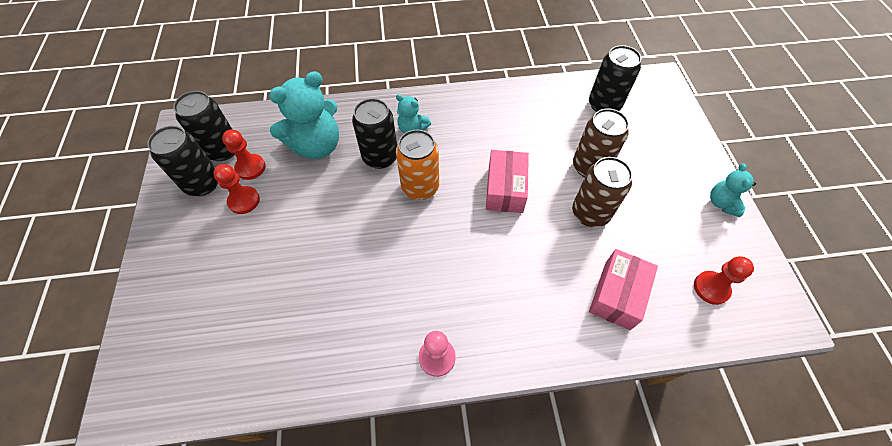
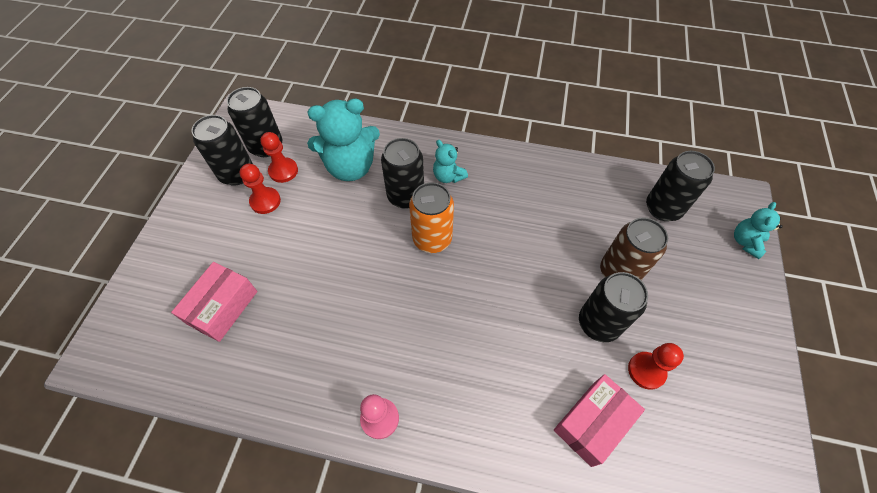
camera: 20 degrees right, 0 degrees up
pink box [486,150,529,213] -> pink box moved to [171,262,257,342]
brown can [572,157,633,227] -> black can [579,272,648,342]
red pawn [694,256,754,305] -> red pawn moved to [628,343,684,390]
turquoise teddy bear [710,163,756,217] -> turquoise teddy bear moved to [734,202,783,259]

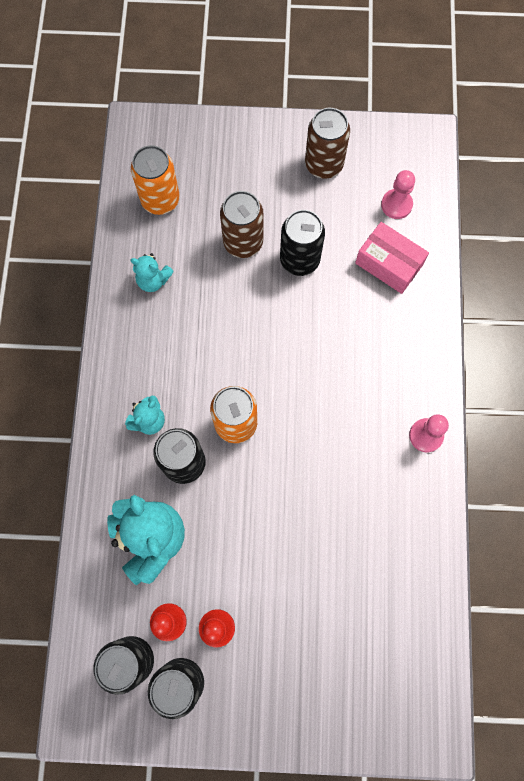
camera: 100 degrees left, 15 degrees up
pink box [171,262,257,342] -> none
red pawn [628,343,684,390] -> none
black can [646,151,715,221] -> orange can [131,145,180,215]
turquoise teddy bear [734,202,783,259] -> turquoise teddy bear moved to [130,253,174,292]
none -> brown can [305,108,350,179]
none -> pink pawn [381,170,415,219]

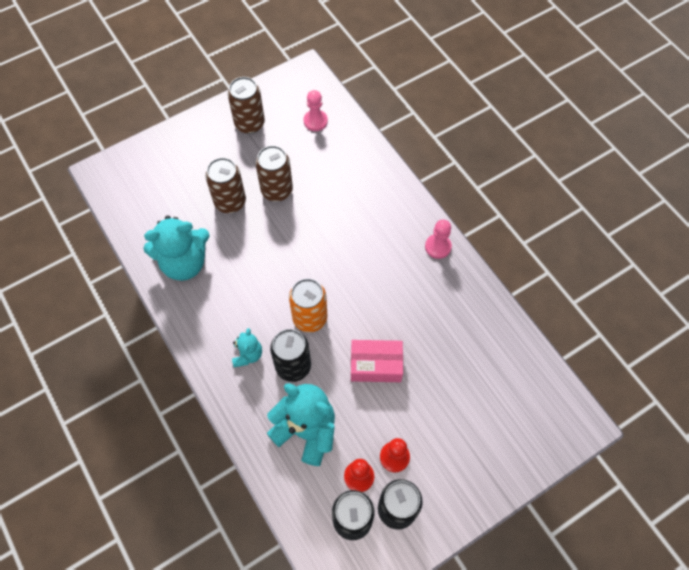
camera: 35 degrees left, 10 degrees down
turquoise teddy bear [130,253,174,292] -> turquoise teddy bear [143,215,210,281], size x1.94
orange can [131,145,180,215] -> none
black can [280,210,325,276] -> brown can [256,146,293,202]
pink box [355,222,429,294] -> pink box moved to [351,340,403,382]

